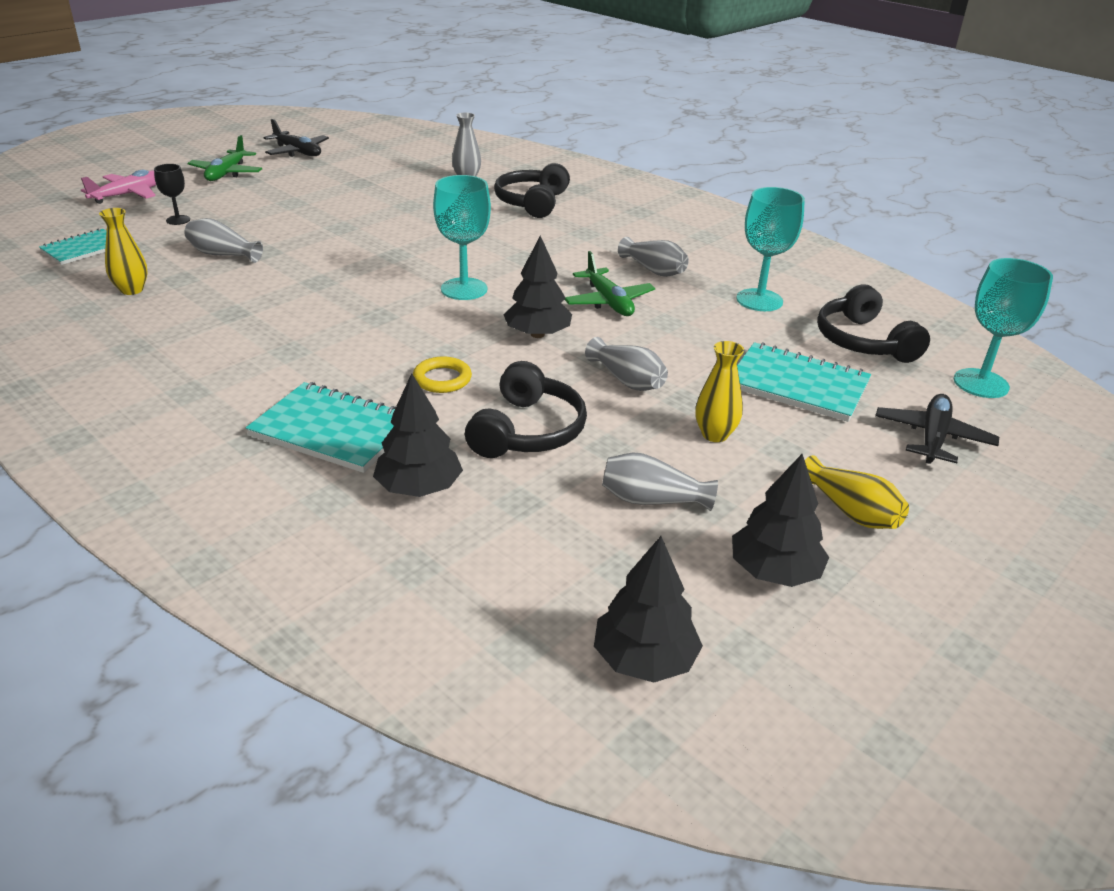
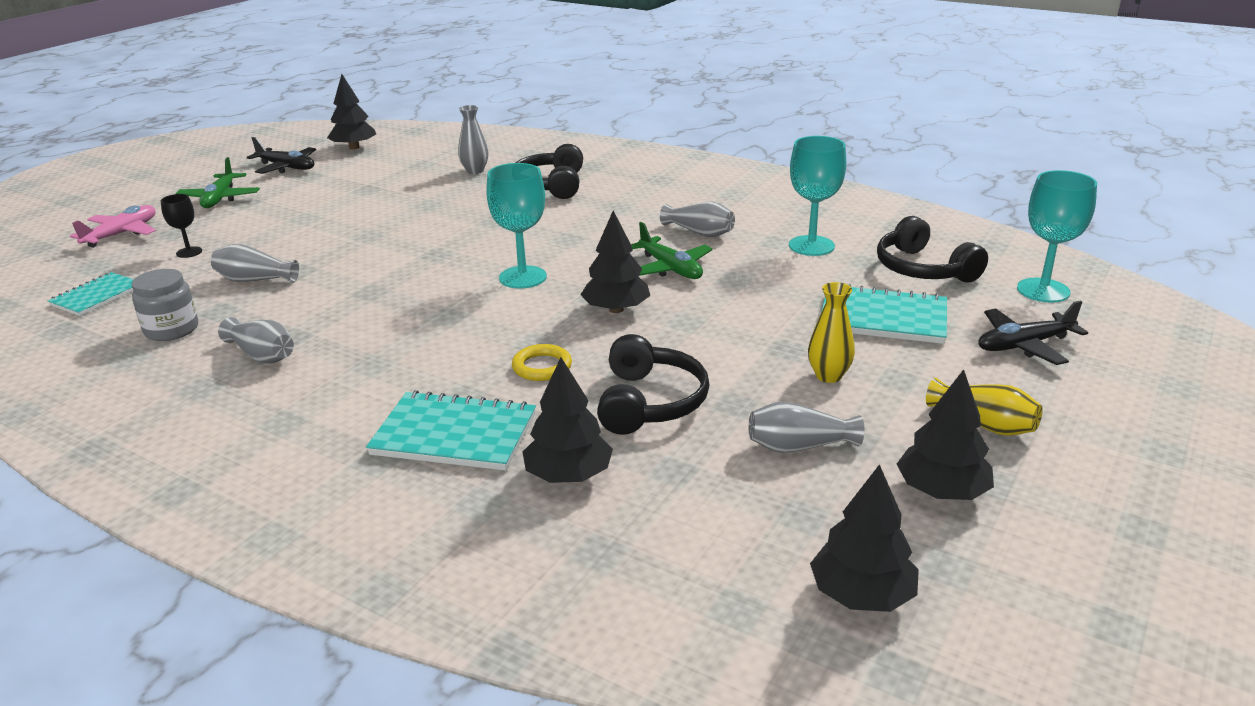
camera: 10 degrees left, 5 degrees down
yellow vase [99,208,148,295] -> grey jar [131,269,198,341]
grey vase [585,337,668,391] -> grey vase moved to [218,317,294,363]
black plane [875,394,999,464] -> black plane turned 120 degrees counterclockwise [978,300,1088,365]
none -> black tree [327,74,376,150]

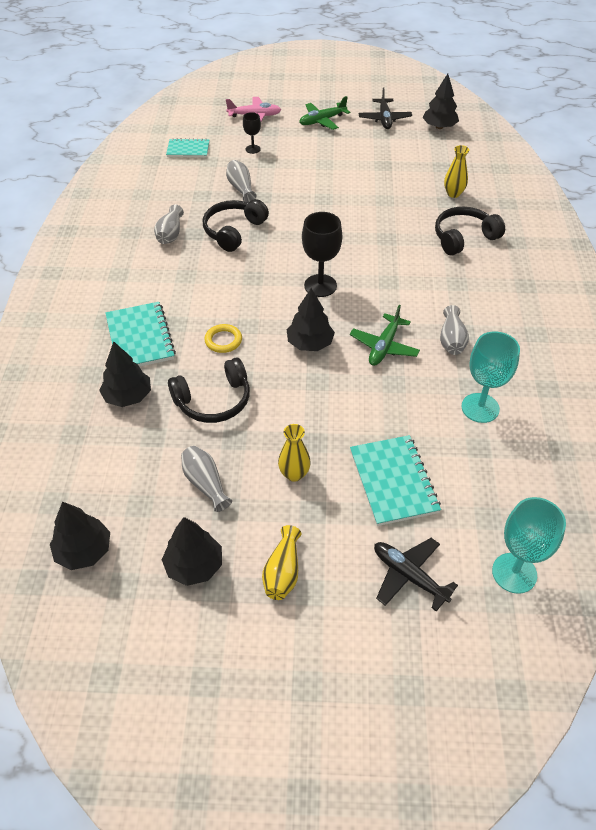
camera: 60 degrees right, 20 degrees up
grey jar [131,269,198,341] -> none
grey vase [458,105,488,174] -> yellow vase [444,145,469,198]
turquoise goblet [486,163,547,289] -> black goblet [302,212,342,297]
black headphones [877,216,988,283] -> black headphones moved to [203,199,269,252]

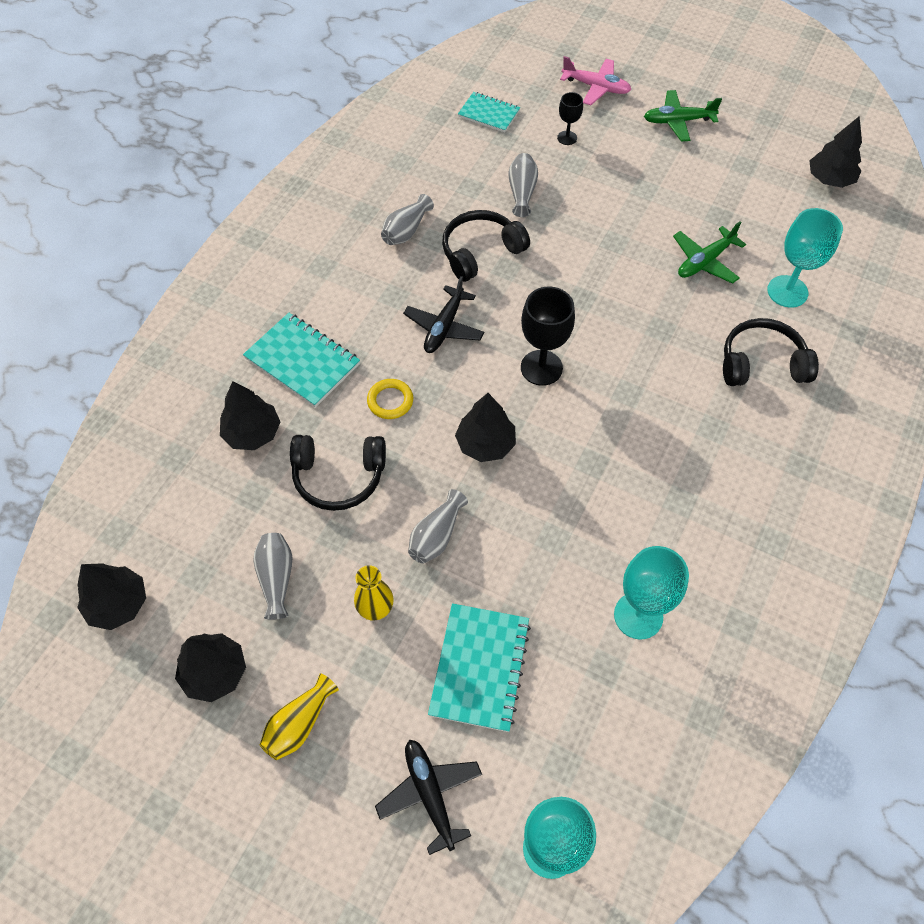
camera: 25 degrees right, 10 degrees up
turquoise notebook [106,302,176,367] -> turquoise notebook turned 60 degrees counterclockwise [243,313,360,407]
green plane [350,305,420,366] -> green plane moved to [673,221,746,284]
black plane [359,87,412,129] -> black plane moved to [403,276,485,353]
grey vase [440,305,469,355] -> grey vase moved to [408,489,468,563]
yellow vase [444,145,469,198] -> turquoise goblet [767,208,843,308]

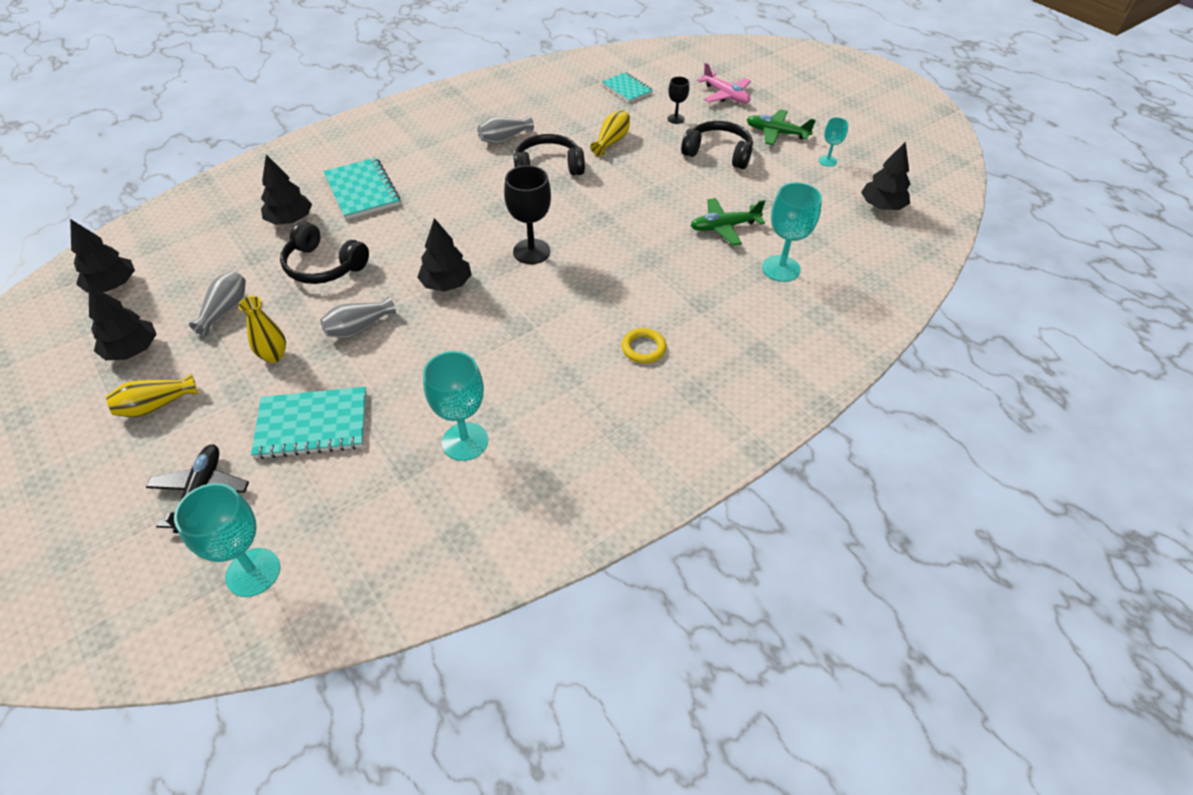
camera: 25 degrees right, 10 degrees down
yellow ring [367,379,413,419] -> yellow ring moved to [622,328,666,363]
black plane [403,276,485,353] -> none
turquoise notebook [428,603,531,732] -> turquoise notebook turned 45 degrees clockwise [251,387,366,459]
grey vase [508,153,538,217] -> yellow vase [591,110,630,156]
black headphones [723,318,819,386] -> black headphones moved to [681,121,753,169]
none -> turquoise goblet [819,117,849,166]

